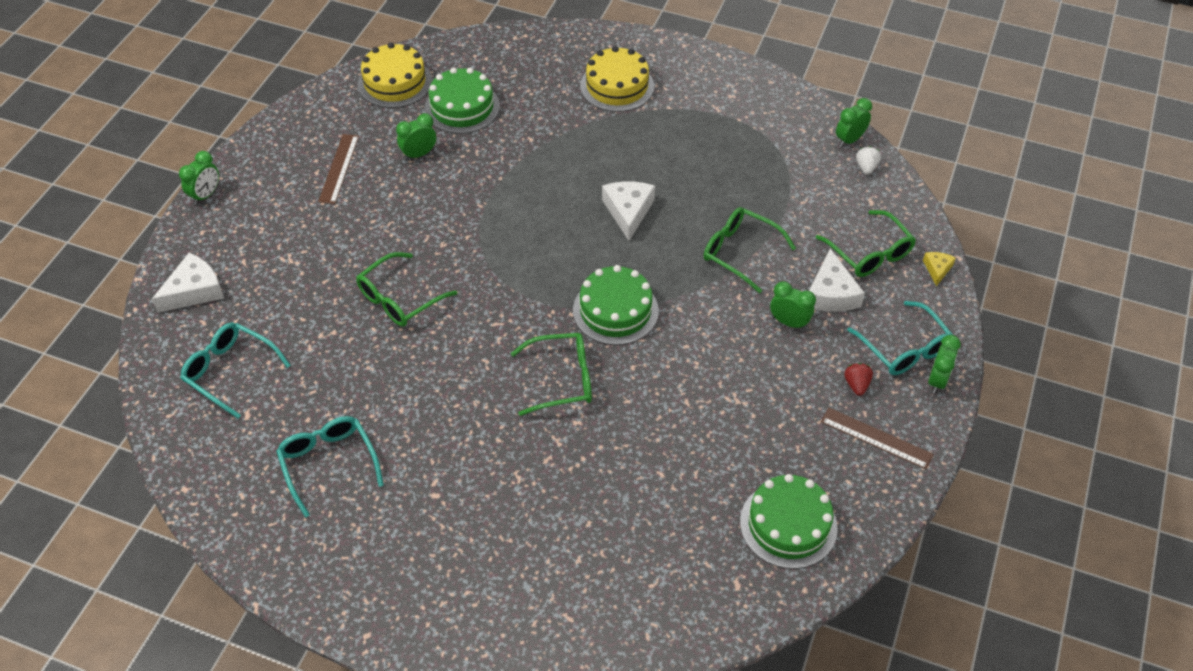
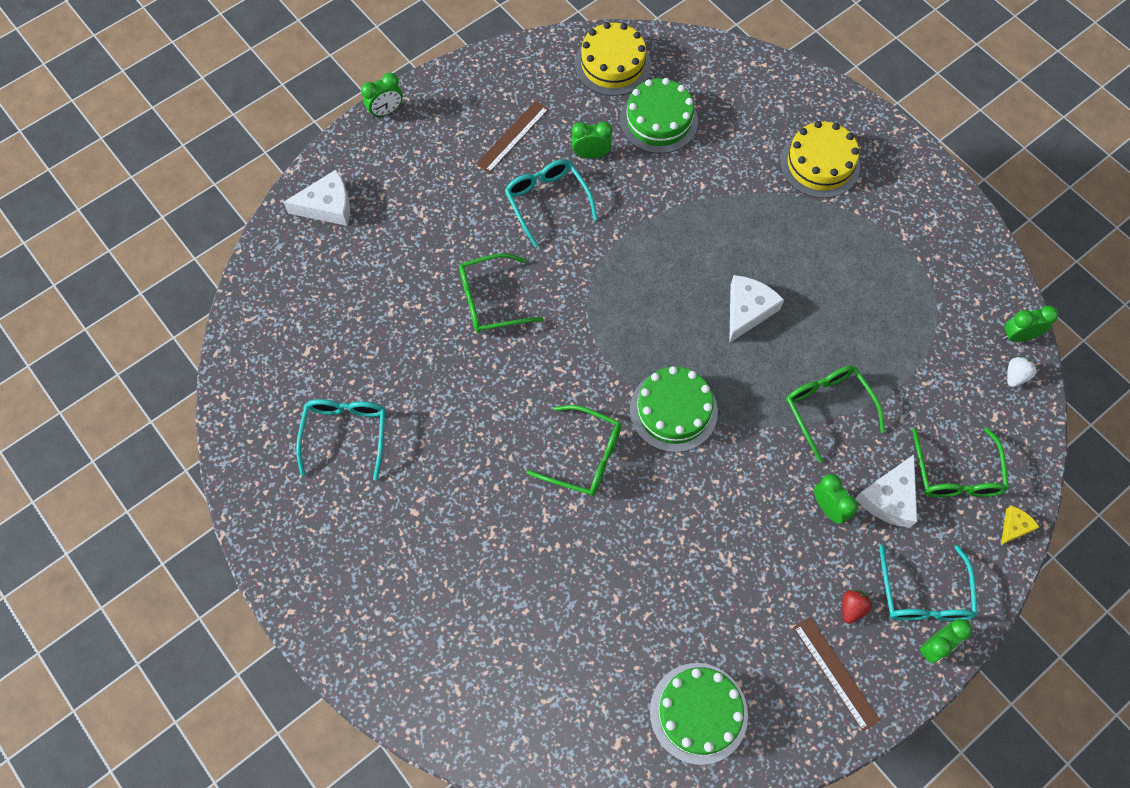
camera: 30 degrees right, 15 degrees up
turquoise glasses [180,323,291,419] -> turquoise glasses moved to [505,159,598,247]

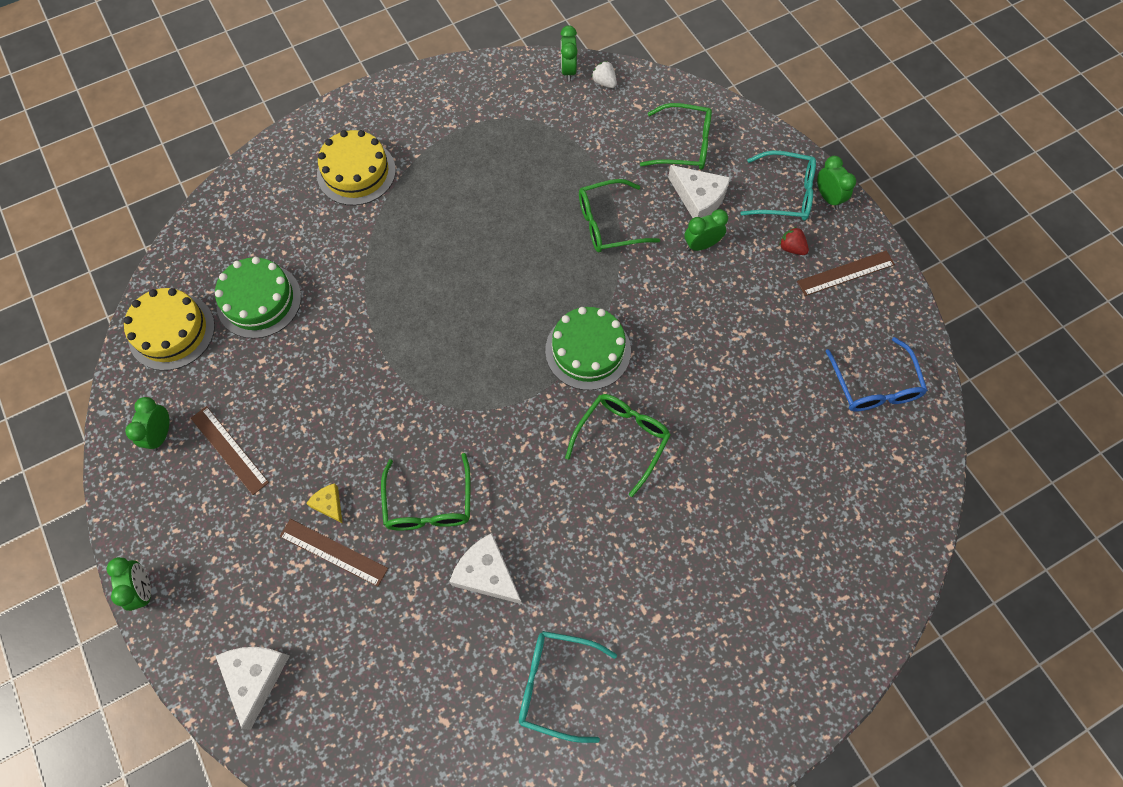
camera: 80 degrees left, 0 degrees up
turquoise glasses [505,159,598,247] -> none
green clock [572,122,612,159] -> green clock moved to [125,397,169,451]
green cake [650,663,748,765] -> blue glasses [825,337,928,412]
white cheese [729,275,784,343] -> white cheese moved to [449,533,522,604]
yellow cheese [1001,506,1039,545] -> yellow cheese moved to [306,483,343,524]
none -> brown ruler [280,519,388,587]

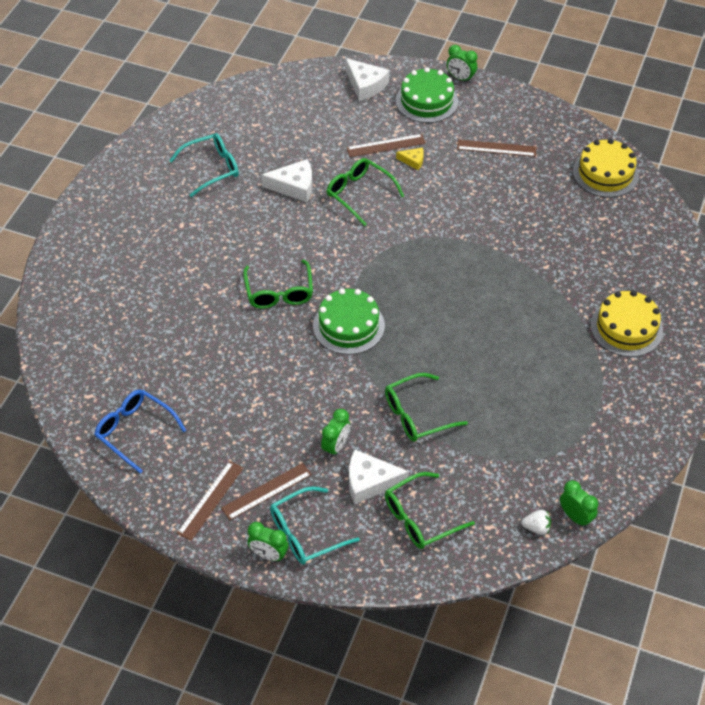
camera: 140 degrees right, 15 degrees down
green clock [125,397,169,451] -> none
green cake [215,257,301,339] -> green cake moved to [396,67,458,123]
green glasses [579,179,660,252] -> green glasses turned 150 degrees counterclockwise [385,373,468,442]
red strawberry [779,227,809,255] -> brown ruler [221,463,312,520]

